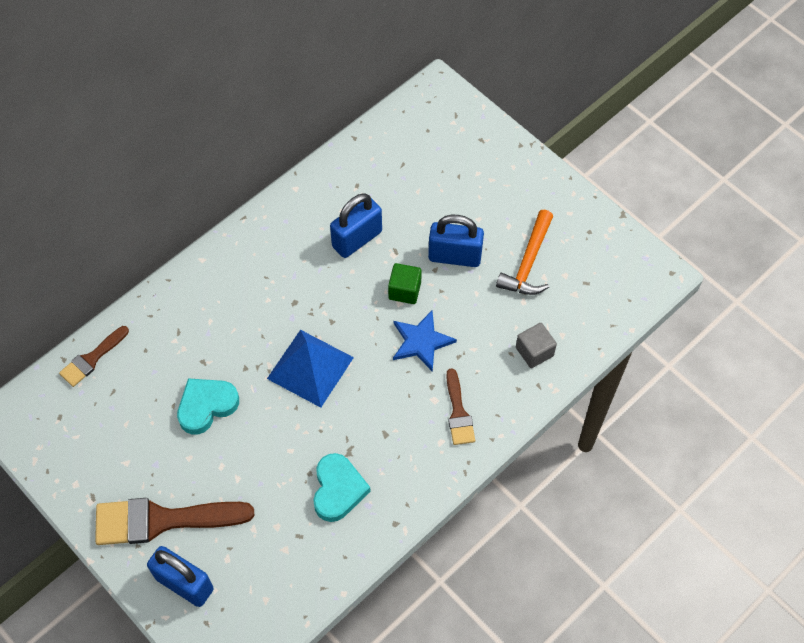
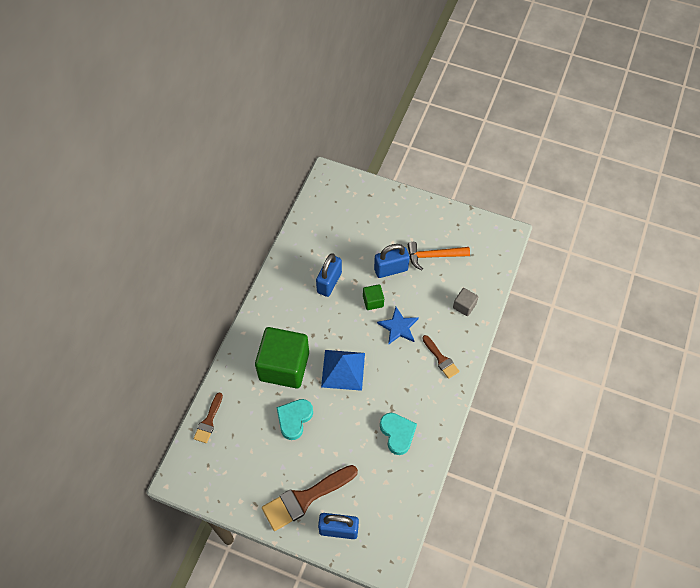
camera: 25 degrees left, 0 degrees up
orange hammer [496,210,553,295] -> orange hammer turned 90 degrees clockwise [408,242,470,270]
none -> green cube [255,327,309,388]

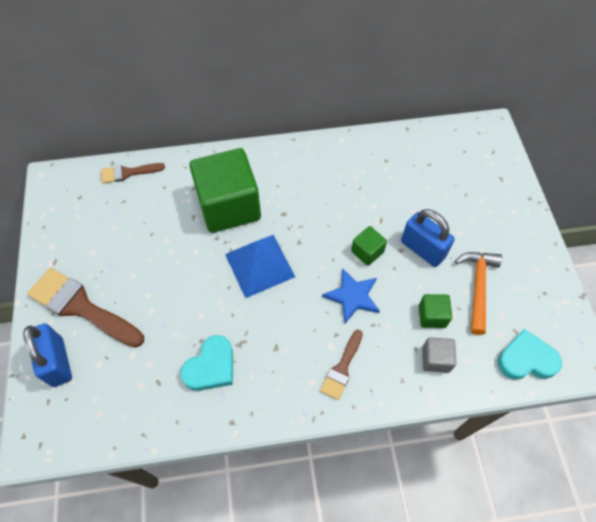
camera: 60 degrees right, 0 degrees up
turquoise heart [276,399,313,440] -> turquoise heart moved to [498,329,562,380]
blue padlock [316,253,342,297] -> none
orange hammer [408,242,470,270] -> orange hammer turned 45 degrees clockwise [455,252,502,335]
none -> green cube [419,294,452,328]

